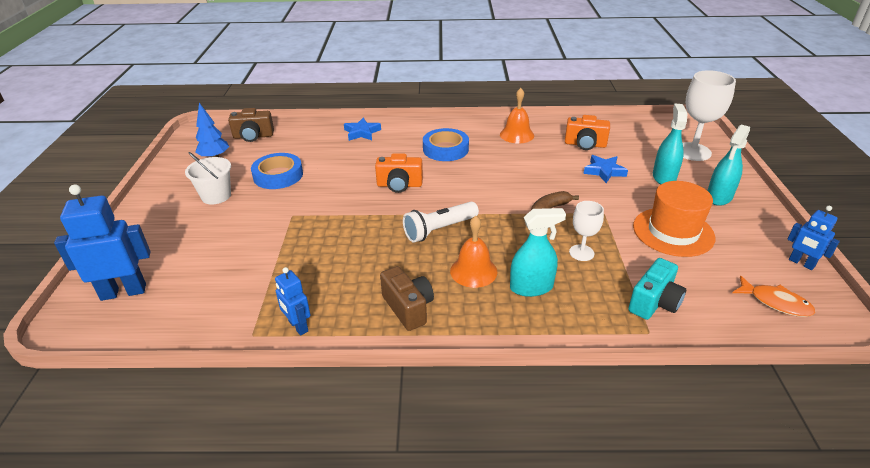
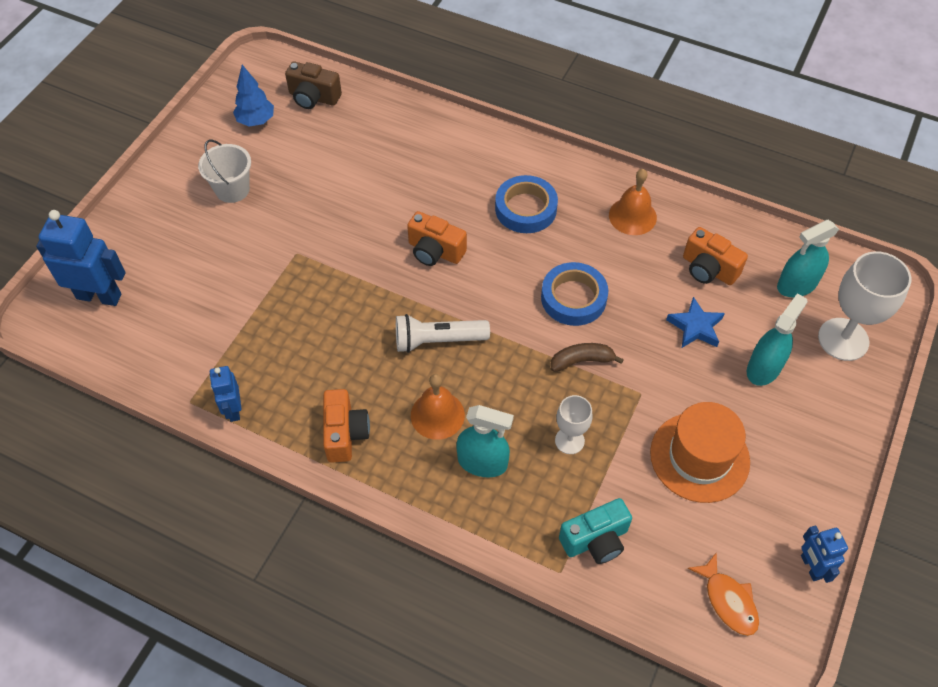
camera: 25 degrees right, 20 degrees up
blue tape [251,153,303,189] -> blue tape moved to [541,262,608,326]
blue star [344,117,381,141] -> none
brown camera [380,266,434,331] -> orange camera [323,389,370,463]
turquoise spray bottle [708,125,750,206] -> turquoise spray bottle moved to [777,220,839,298]

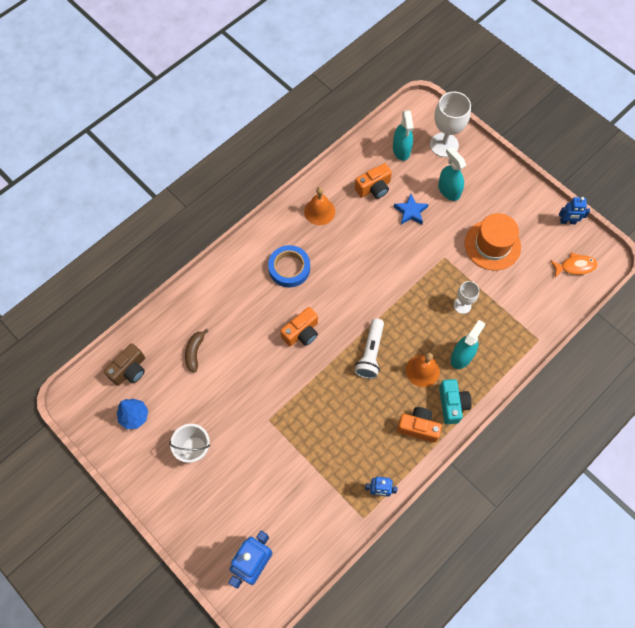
camera: 70 degrees left, 10 degrees up
blue tape [541,262,608,326] -> none
brown banana [551,343,624,372] -> brown banana moved to [185,329,208,373]
turquoise camera [559,498,632,564] -> turquoise camera moved to [439,379,472,424]

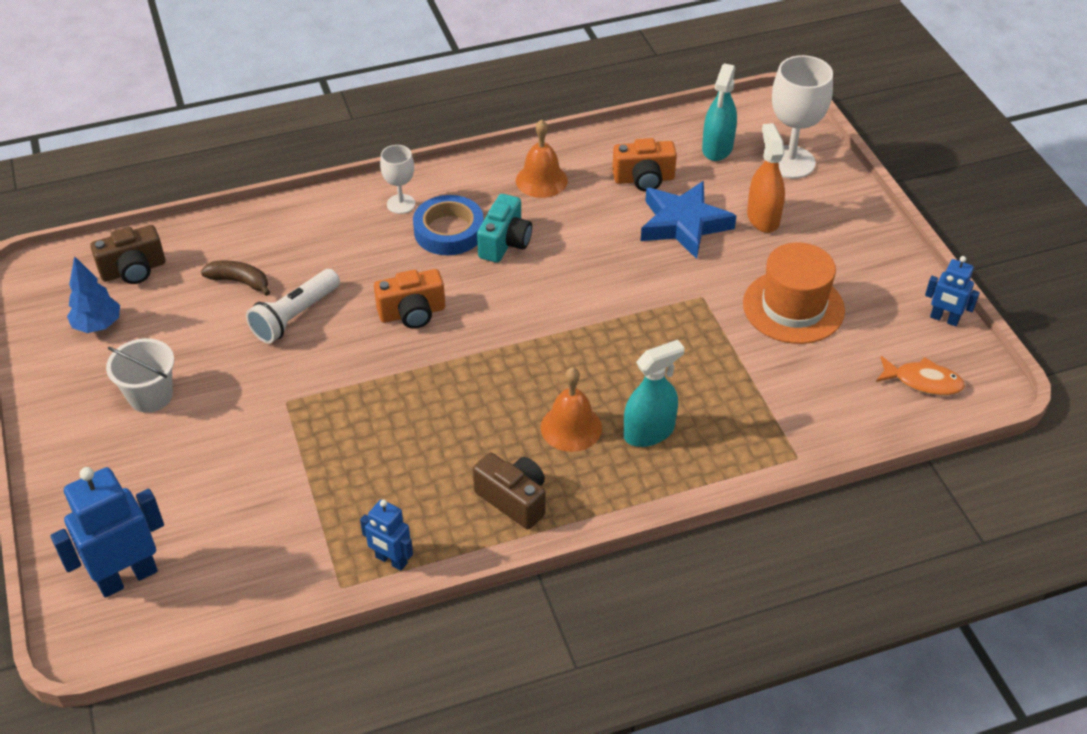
camera: 25 degrees right, 20 degrees down
brown banana [185,329,208,373] -> brown banana turned 75 degrees clockwise [201,261,270,296]
white flashlight [355,318,384,379] -> white flashlight moved to [246,269,340,344]
blue star [394,194,429,225] -> blue star [641,181,737,259], size x1.62
orange camera [397,407,442,443] -> brown camera [473,453,545,529]
turquoise spray bottle [438,147,466,201] -> orange spray bottle [747,123,785,233]
turquoise camera [439,379,472,424] -> turquoise camera moved to [477,194,532,263]
white goblet [454,281,479,314] -> white goblet moved to [380,145,415,214]

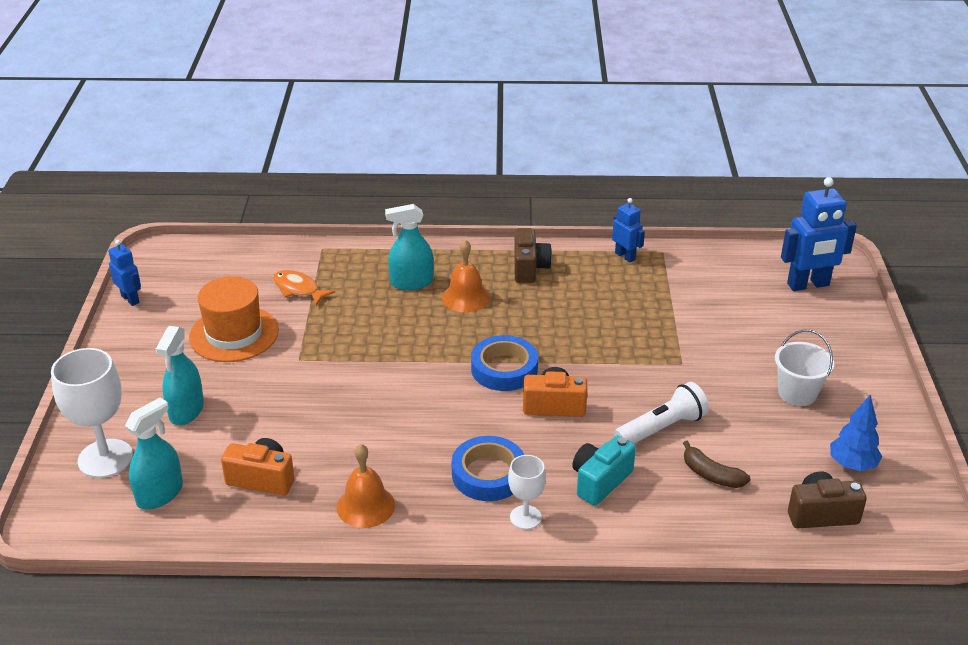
camera: 160 degrees left, 10 degrees down
brown camera [473,453,545,529] -> brown camera turned 150 degrees counterclockwise [514,228,552,283]
turquoise camera [477,194,532,263] -> turquoise camera moved to [572,435,636,506]
blue star [641,181,737,259] -> none
orange spray bottle [747,123,785,233] -> turquoise spray bottle [156,326,204,425]
orange fish [876,356,965,396] -> orange fish moved to [273,270,335,306]
none -> blue tape [471,335,538,391]

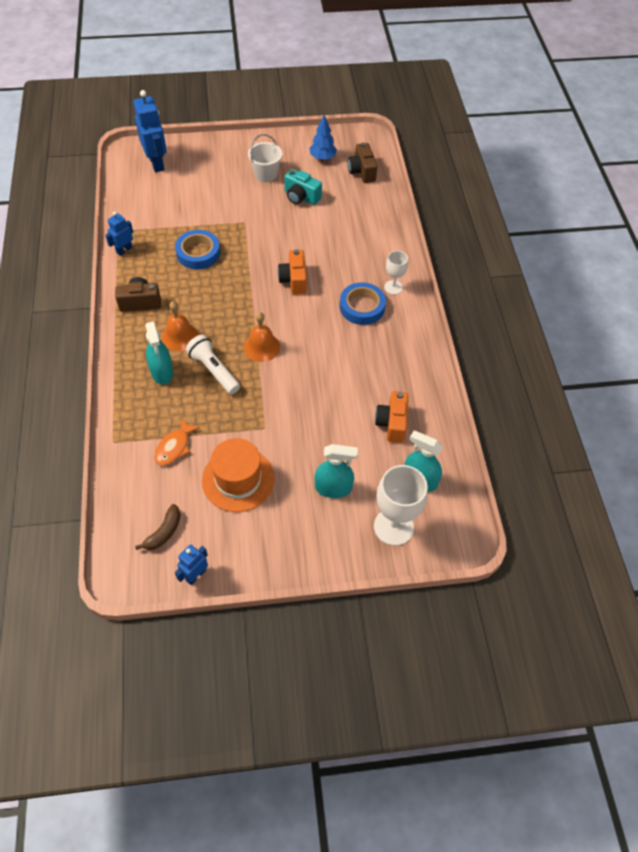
camera: 100 degrees left, 20 degrees up
orange bell [337,444,395,528] -> orange bell moved to [244,312,280,362]
blue tape [471,335,538,391] -> blue tape moved to [175,230,220,269]
turquoise camera [572,435,636,506] -> turquoise camera moved to [285,169,322,205]
white flashlight [614,382,709,444] -> white flashlight moved to [186,335,240,394]
brown banana [683,441,750,488] -> brown banana moved to [135,504,181,550]

